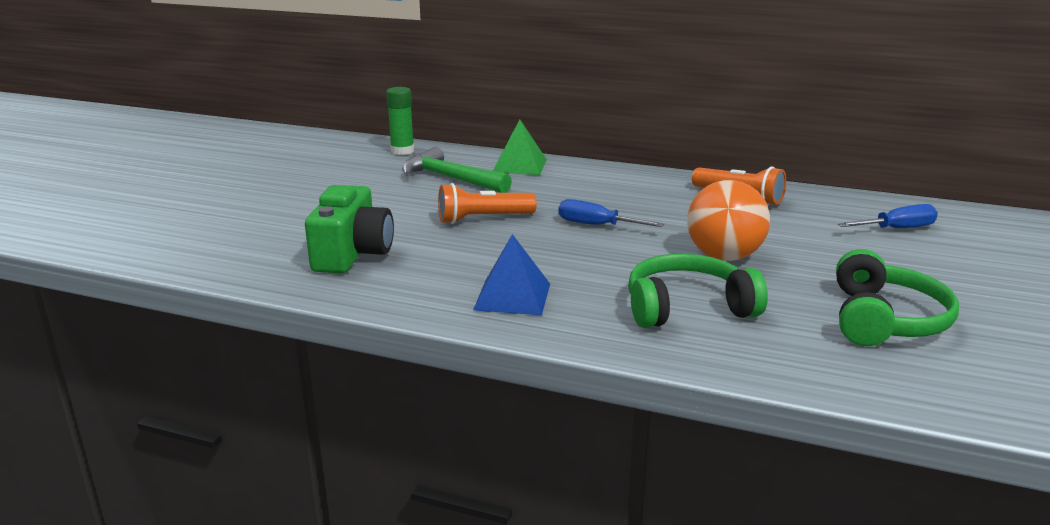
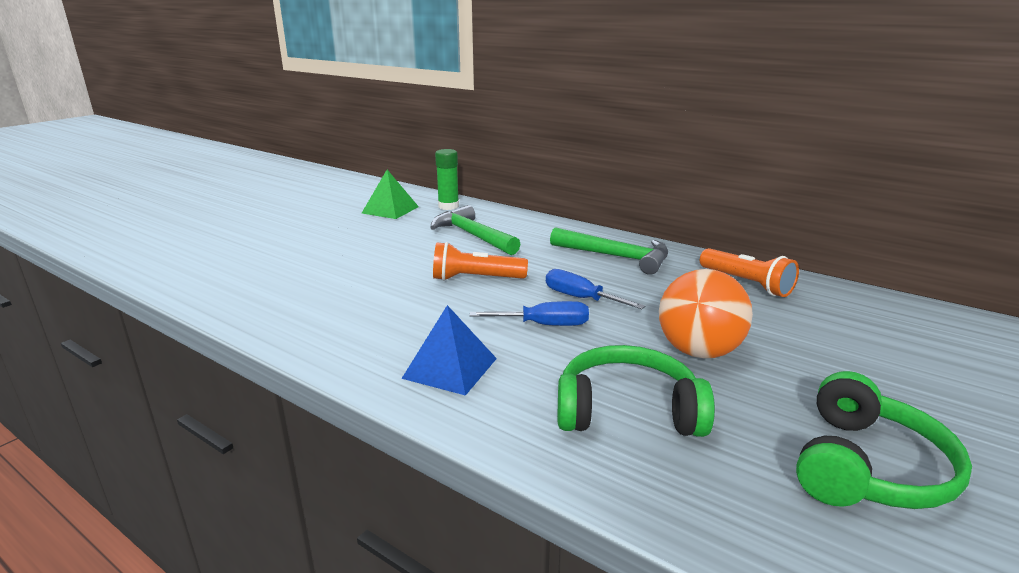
camera: 15 degrees right, 0 degrees up
green camera [305,185,394,273] -> none
green pyramid [493,119,547,175] -> green pyramid moved to [362,170,419,219]
blue screwdriver [838,204,938,228] -> blue screwdriver moved to [470,301,589,326]
none -> green hammer [550,227,668,275]

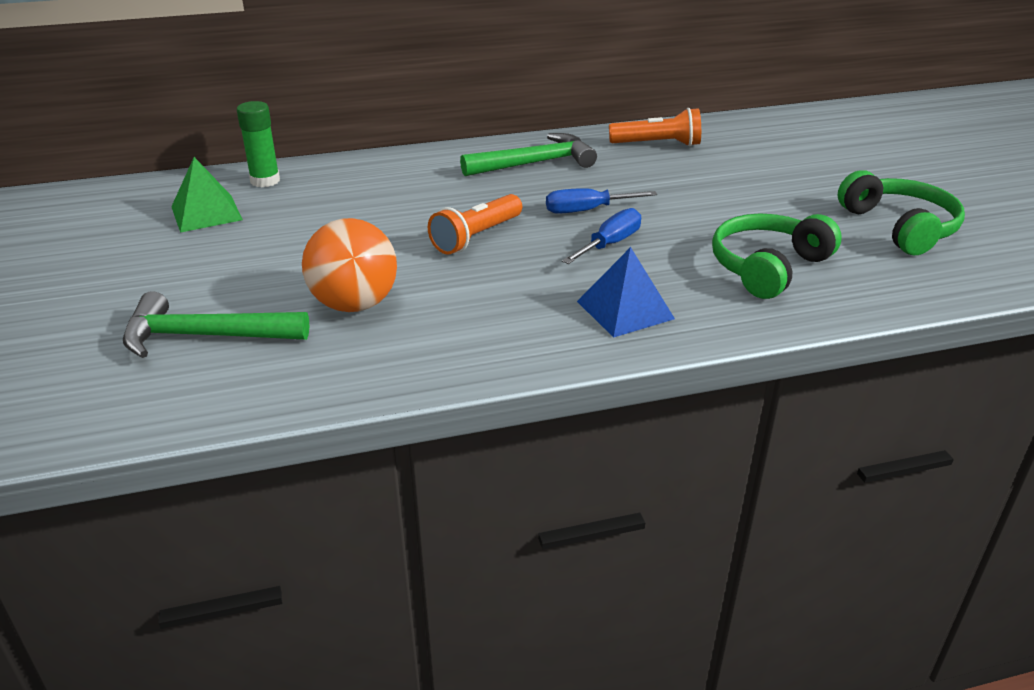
camera: 50 degrees left, 10 degrees up
green hammer [430,205,520,255] -> green hammer moved to [123,291,309,358]
orange ball [659,269,753,359] -> orange ball moved to [302,218,397,312]

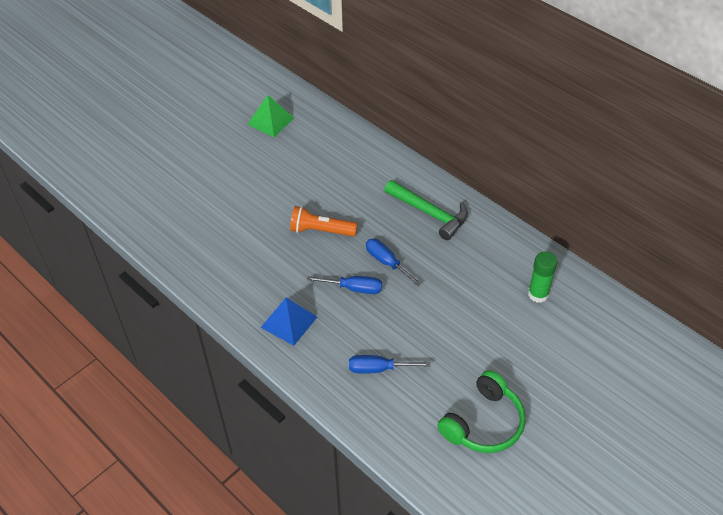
camera: 60 degrees right, 15 degrees up
green hammer [123,291,309,358] -> none
green glue stick [237,101,280,187] -> green glue stick moved to [528,252,558,303]
orange ball [302,218,397,312] -> none
orange flashlight [609,108,701,147] -> none
green headphones [712,214,842,299] -> blue screwdriver [349,355,430,374]

